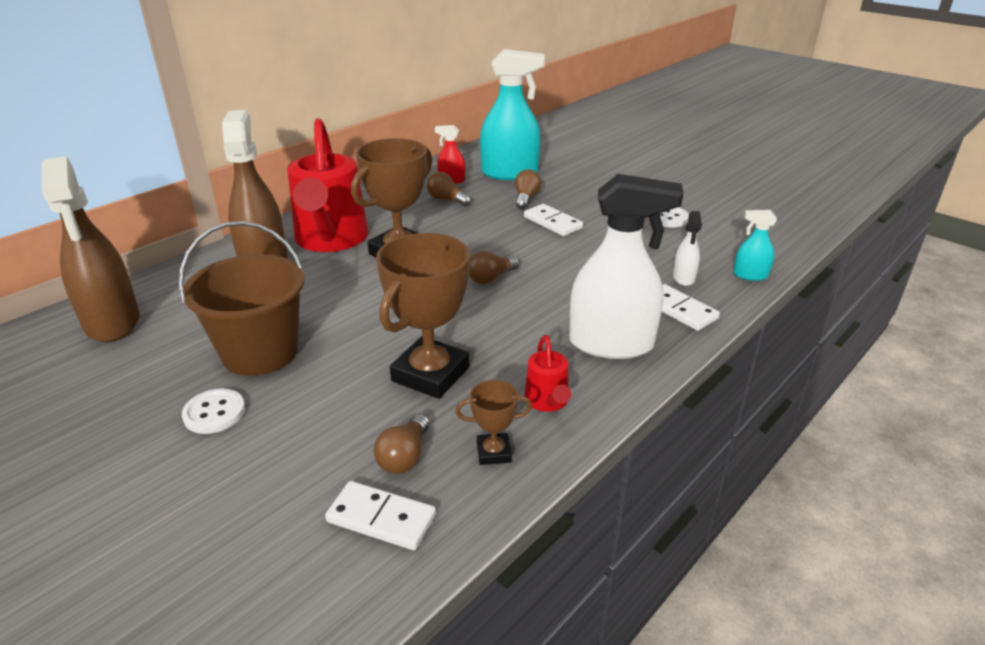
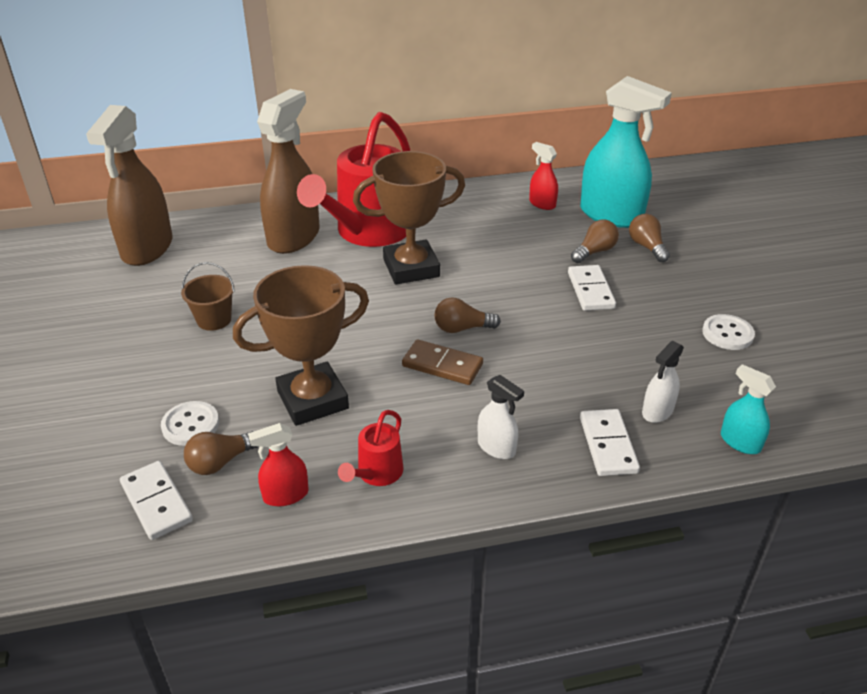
camera: 35 degrees right, 5 degrees up
brown bucket [179,221,305,376] -> brown bucket [181,262,235,331], size x0.50
white button [182,389,245,434] -> white button moved to [161,401,219,446]
brown light bulb [427,172,471,206] -> brown light bulb moved to [629,214,670,262]
brown trophy [455,380,532,465] -> red spray bottle [248,423,309,506]
white spray bottle [569,174,684,359] -> white spray bottle [478,375,524,459], size x0.47
none -> brown domino [402,340,483,385]

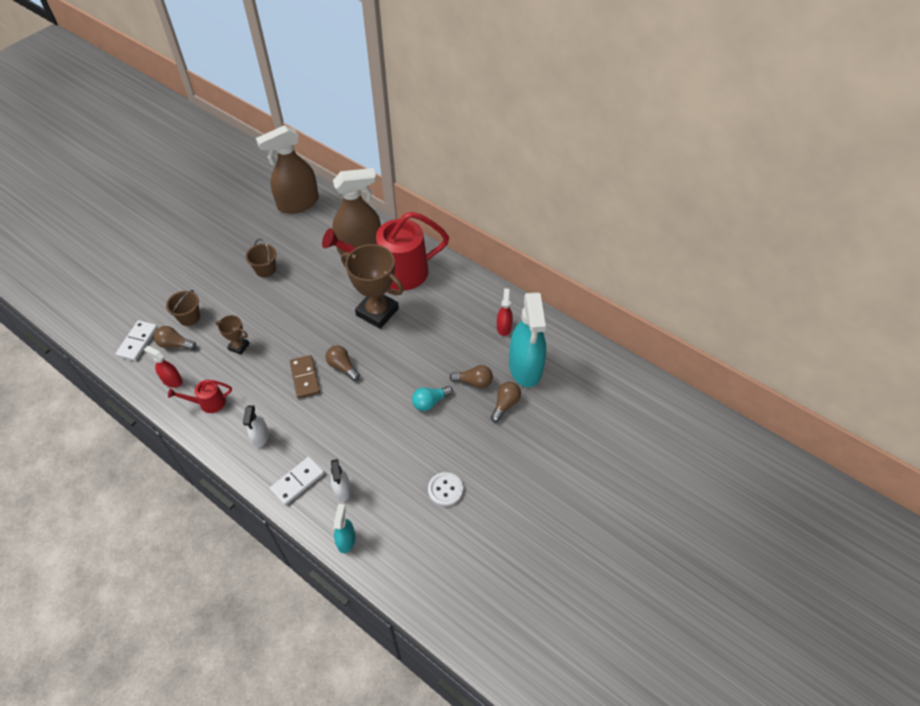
camera: 50 degrees right, 15 degrees up
white button [161,401,219,446] -> brown bucket [166,290,200,326]
brown trophy [233,265,369,426] -> brown trophy [216,315,250,355], size x0.48
white domino [568,265,616,311] -> turquoise light bulb [412,386,453,411]
white spray bottle [642,341,684,423] -> white spray bottle turned 105 degrees counterclockwise [331,459,351,502]

